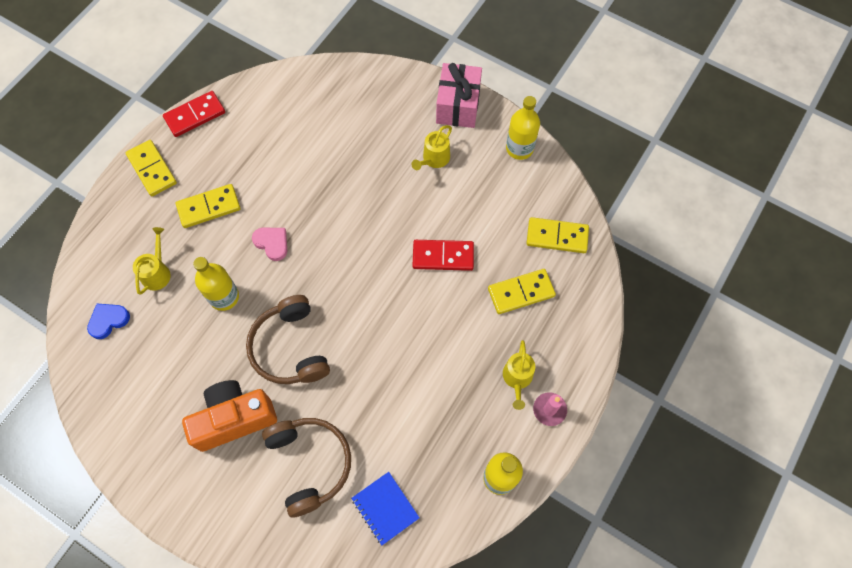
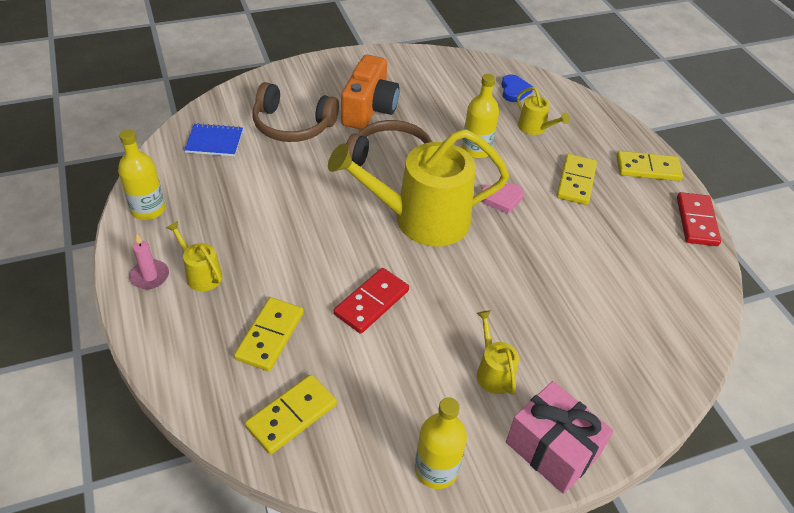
camera: 125 degrees right, 20 degrees down
none -> yellow watering can [328,129,509,246]

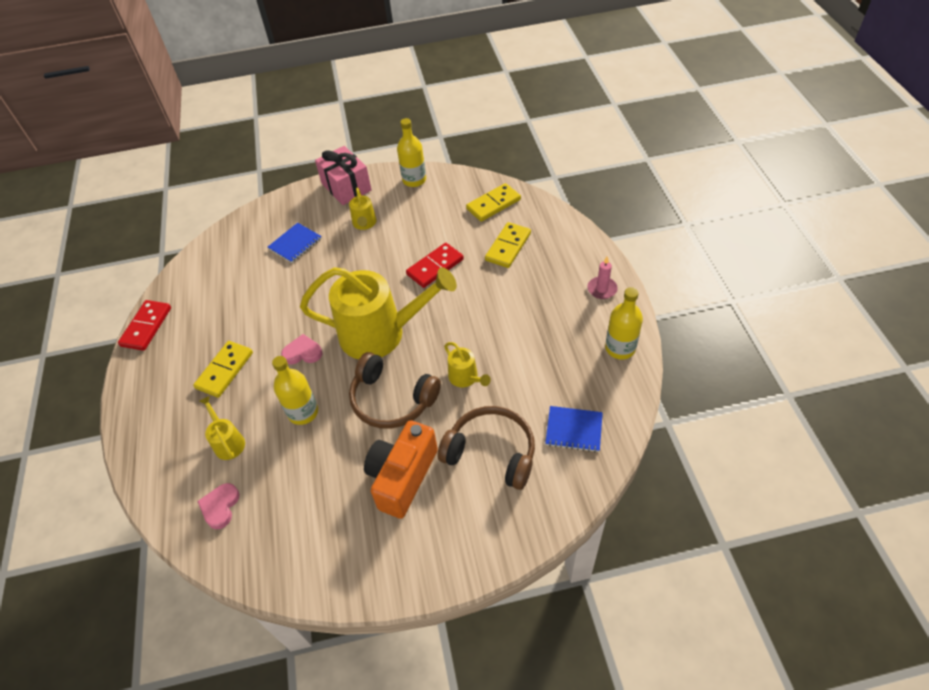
camera: 165 degrees left, 5 degrees up
yellow watering can [166,221,223,291] -> yellow watering can moved to [444,342,491,388]
blue heart [501,74,533,102] -> pink heart [197,483,240,529]
yellow domino [616,151,683,181] -> none
none -> blue notebook [268,223,322,263]

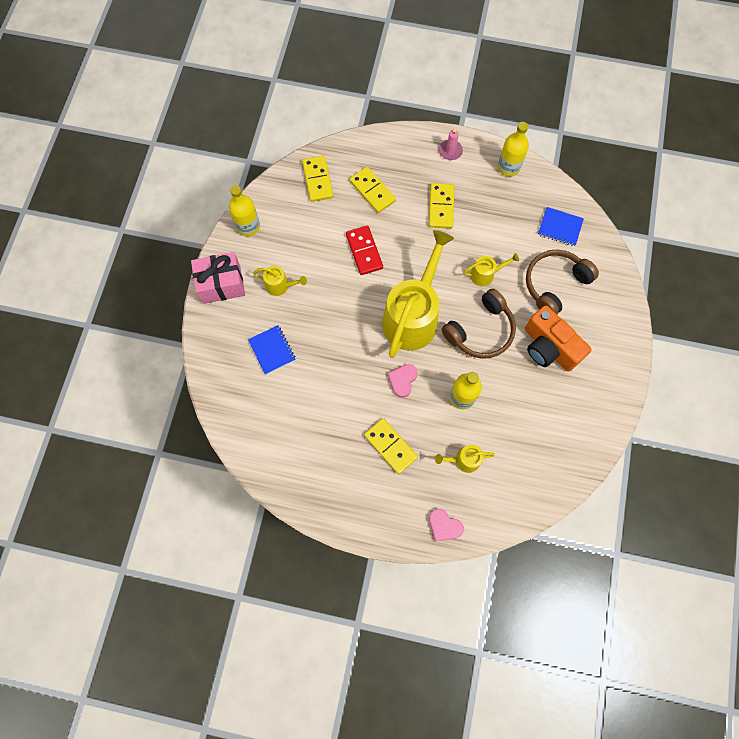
camera: 70 degrees left, 20 degrees up
red domino [118,300,171,351] -> none
pink heart [197,483,240,529] -> pink heart moved to [429,509,464,541]
blue notebook [545,406,603,452] -> blue notebook turned 75 degrees clockwise [538,207,584,246]
none -> yellow domino [429,183,454,229]

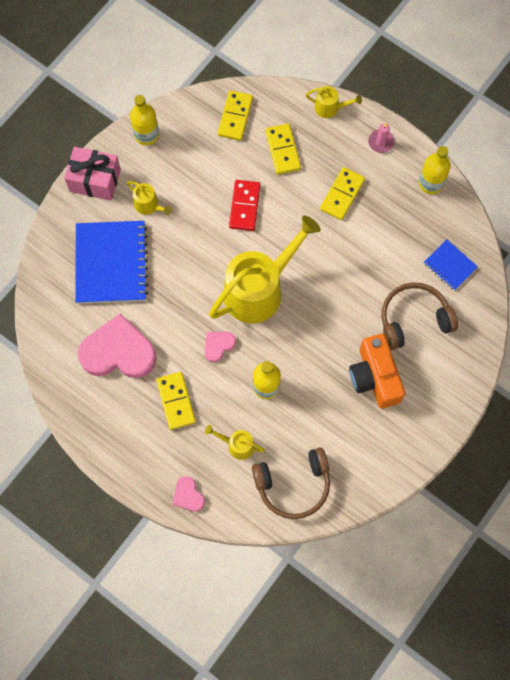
camera: 25 degrees right, 0 degrees up
blue notebook [248,325,296,375] -> blue notebook [75,221,148,304], size x1.99
brown headphones [442,289,516,359] -> brown headphones moved to [252,447,330,519]
yellow watering can [463,253,519,286] -> yellow watering can moved to [306,86,362,118]
none -> pink heart [78,313,157,378]

